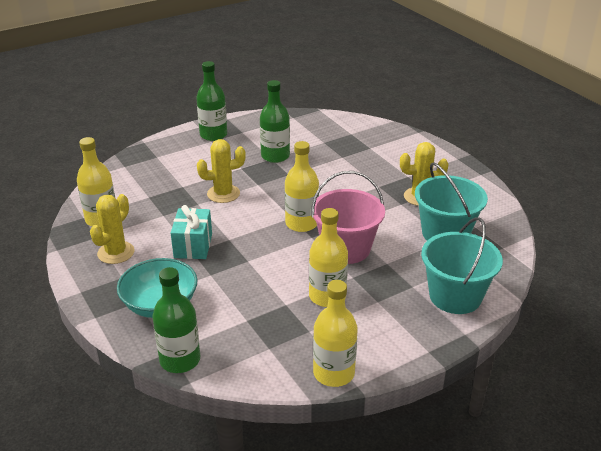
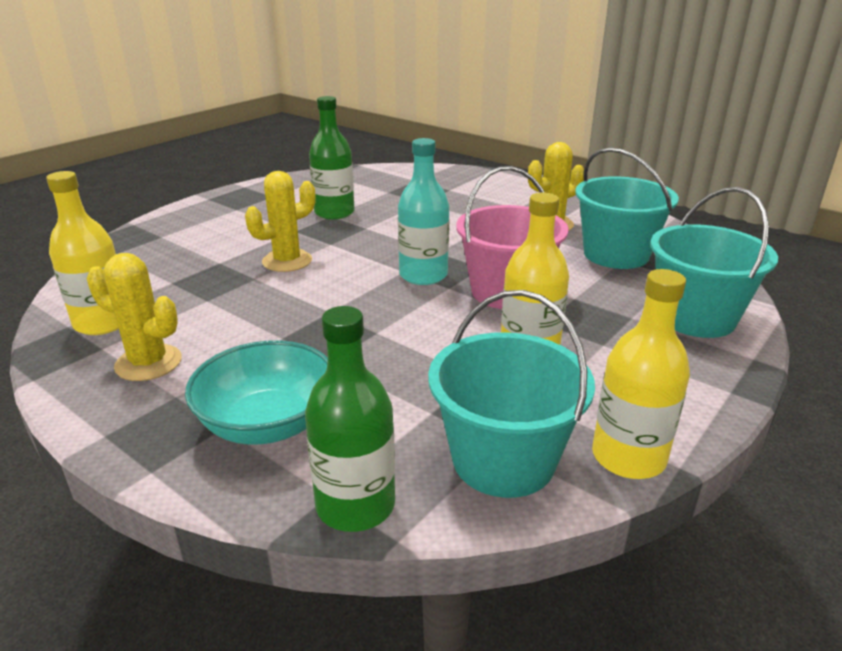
camera: 20 degrees left, 5 degrees down
yellow cactus [90,194,134,264] -> yellow cactus turned 75 degrees counterclockwise [87,253,182,381]
turquoise gift [171,205,212,259] -> none
green bottle [197,61,227,141] -> none
yellow bottle [285,141,319,232] -> turquoise bottle [398,138,449,285]
none -> turquoise bucket [428,290,595,498]

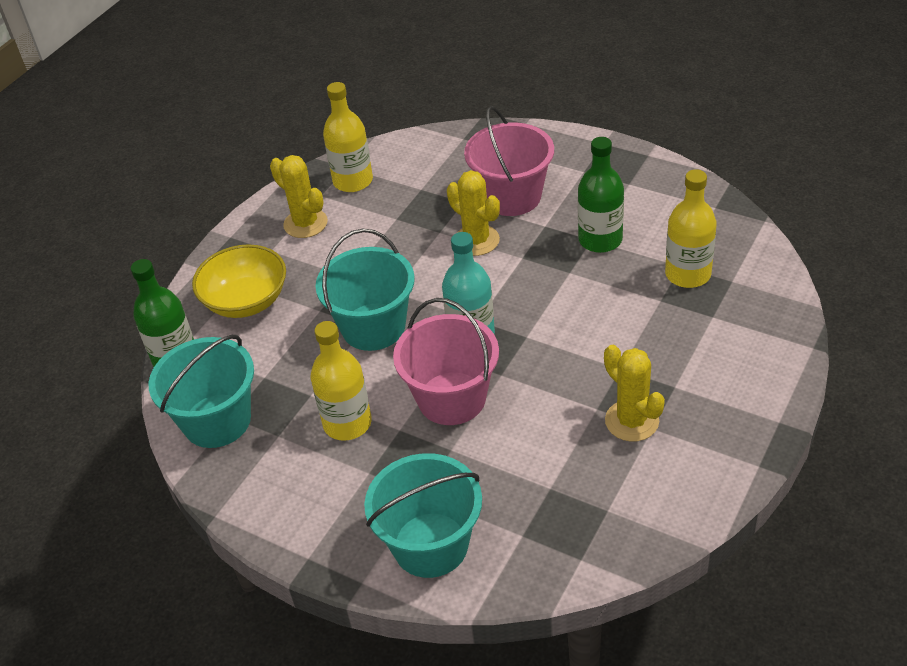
camera: 85 degrees right, 15 degrees up
yellow cactus [87,253,182,381] -> yellow cactus turned 60 degrees counterclockwise [270,155,328,238]
turquoise bowl [185,340,328,445] -> yellow bowl [192,244,286,318]
turquoise bucket [575,148,679,269] -> turquoise bucket moved to [315,229,415,351]
yellow bottle [592,269,690,479] -> yellow bottle moved to [665,169,717,288]
none -> pink bucket [464,106,554,216]

